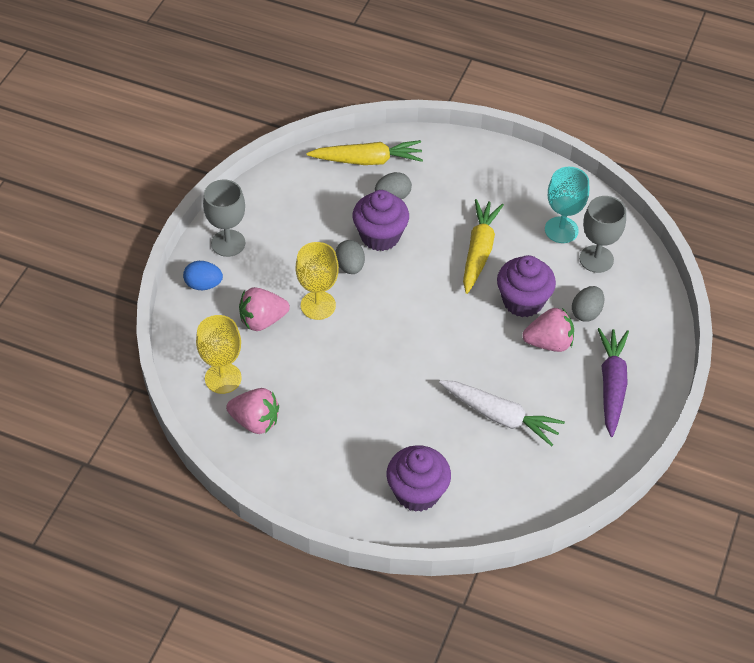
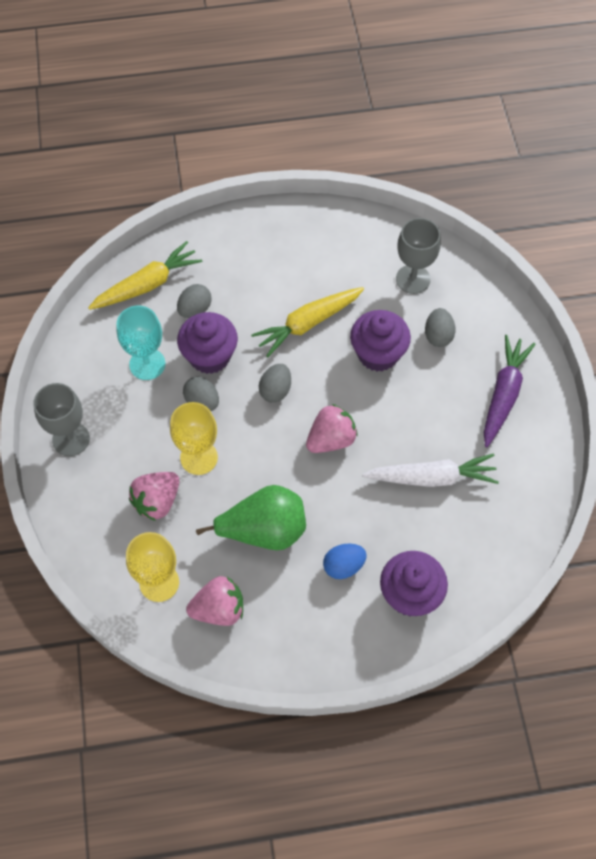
camera: 30 degrees left, 10 degrees up
blue egg [183,261,223,290] -> blue egg moved to [323,544,367,579]
yellow carrot [463,199,504,294] -> yellow carrot turned 105 degrees counterclockwise [251,287,364,357]
pink strawberry [522,308,574,352] -> pink strawberry moved to [306,404,358,453]
turquoise goblet [545,167,589,243] -> turquoise goblet moved to [117,306,165,380]
purple carrot [598,328,629,437] -> purple carrot turned 45 degrees clockwise [484,335,536,447]
none -> green pear [196,485,306,550]
none -> grey egg [259,364,291,403]

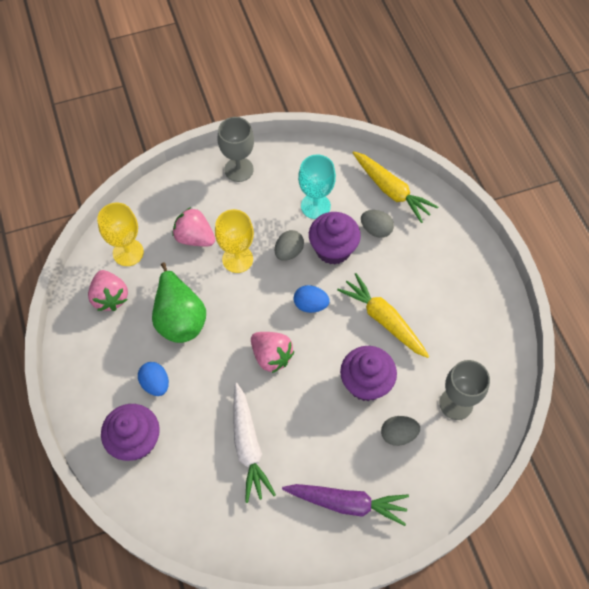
camera: 80 degrees right, 0 degrees up
grey egg [259,364,291,403] -> blue egg [294,285,330,313]

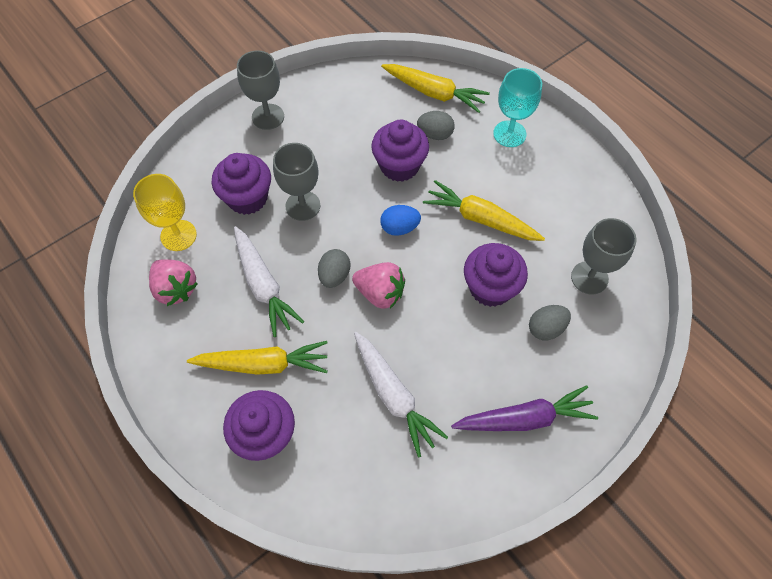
camera: 20 degrees left, 0 degrees up
blue egg [138,362,169,396] -> yellow carrot [187,341,328,375]
green pear [152,262,206,343] -> white carrot [234,226,304,337]
pink strawberry [172,207,215,246] -> purple cupcake [212,153,271,215]
yellow goblet [215,209,254,273] -> grey goblet [273,143,320,221]
grey egg [275,230,304,261] -> grey egg moved to [318,249,350,288]
turquoise goblet [298,155,336,219] -> turquoise goblet moved to [493,68,542,147]

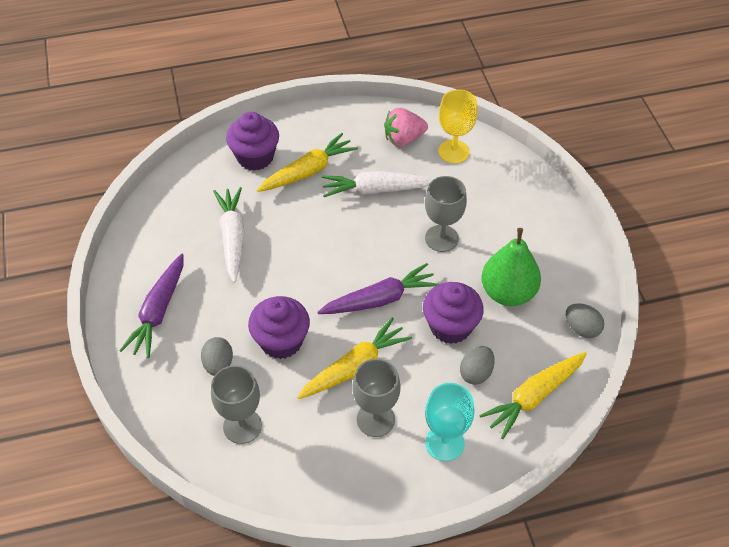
camera: 115 degrees right, 10 degrees down
yellow carrot [187,341,328,375] -> yellow carrot turned 150 degrees counterclockwise [257,133,358,192]
purple cupcake [212,153,271,215] -> none
grey goblet [237,50,284,130] -> grey goblet moved to [352,359,401,437]
grey egg [318,249,350,288] -> grey egg moved to [566,303,604,338]
pink strawberry [352,262,405,309] -> none
white carrot [354,332,448,457] -> white carrot turned 90 degrees clockwise [213,187,245,283]
blue egg [380,205,421,236] -> purple carrot [317,263,438,314]
none -> green pear [481,228,541,306]

